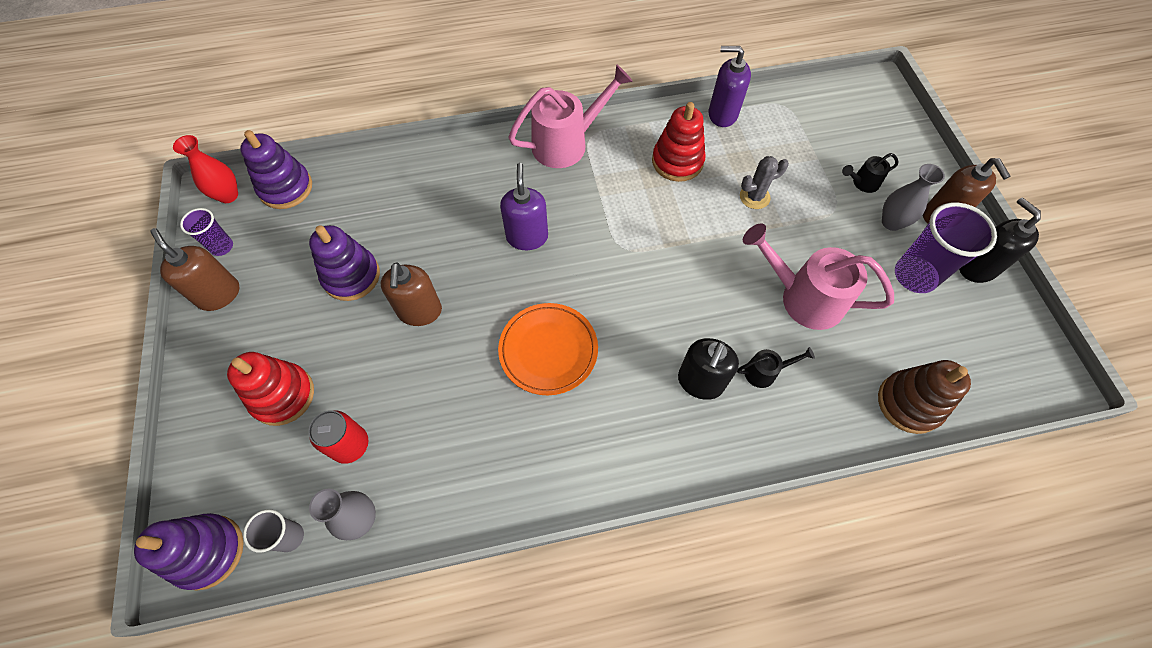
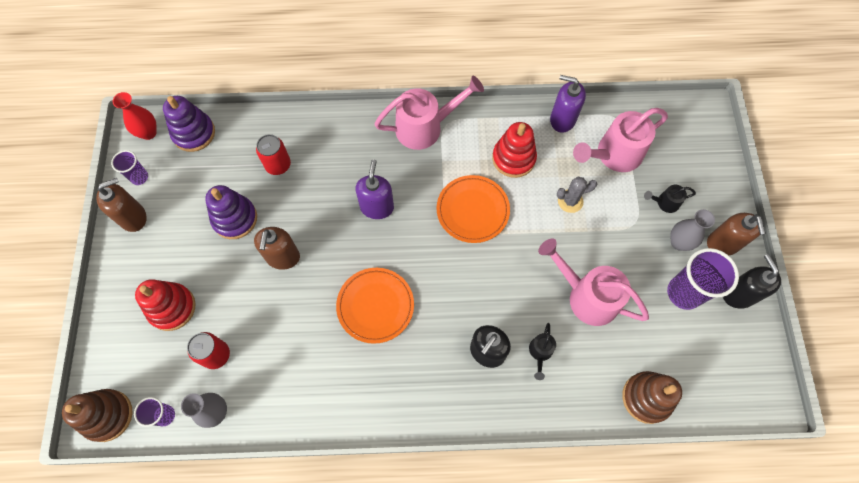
camera: 10 degrees right, 5 degrees up
purple stacking toy [134,513,244,591] -> brown stacking toy [62,389,133,442]
brown soap dispenser [150,228,239,311] -> brown soap dispenser turned 90 degrees clockwise [96,178,147,232]
grey cup [243,509,304,553] -> purple cup [134,397,175,427]
black watering can [737,347,815,388] -> black watering can turned 105 degrees clockwise [529,323,556,380]
none -> red can [256,134,291,175]
none -> orange plate [436,175,510,243]
none -> pink watering can [573,108,668,172]

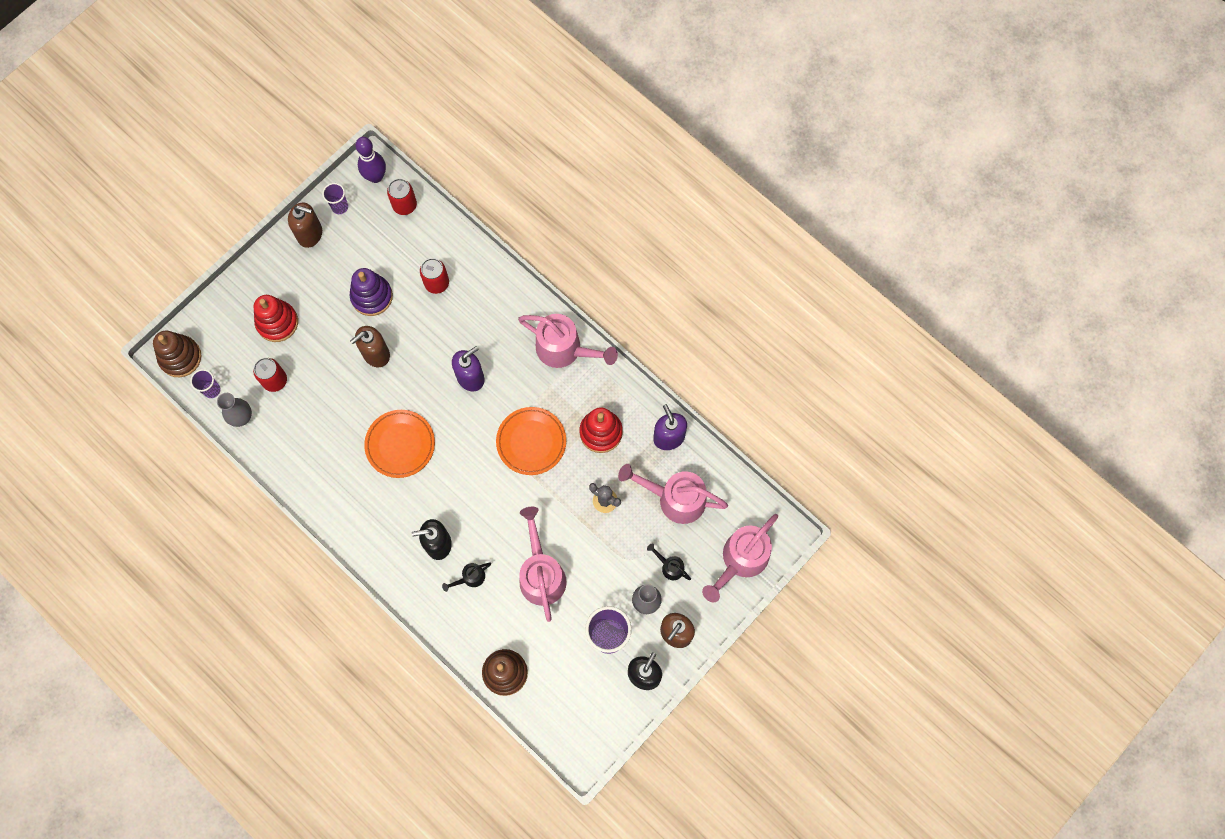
camera: 45 degrees right, 5 degrees up
red vase [112,92,157,140] -> purple bowling pin [355,137,386,183]
purple stacking toy [163,96,215,152] -> red can [387,179,417,215]
none -> pink watering can [702,514,778,602]

